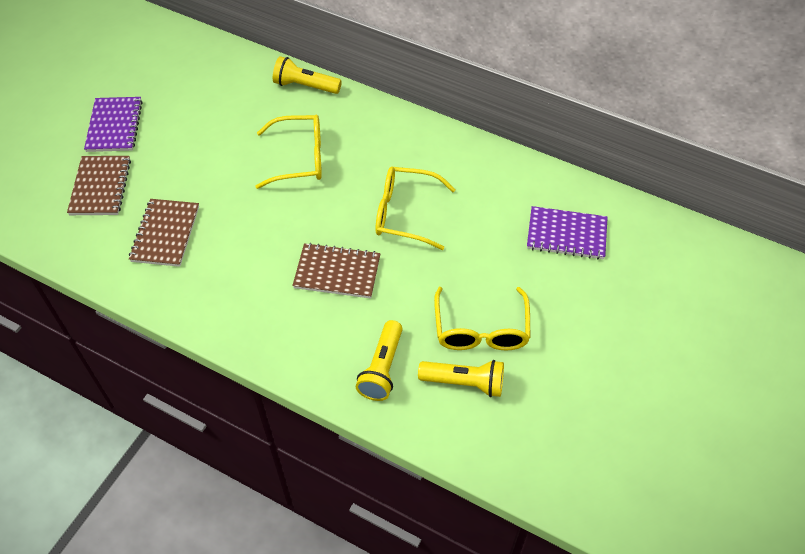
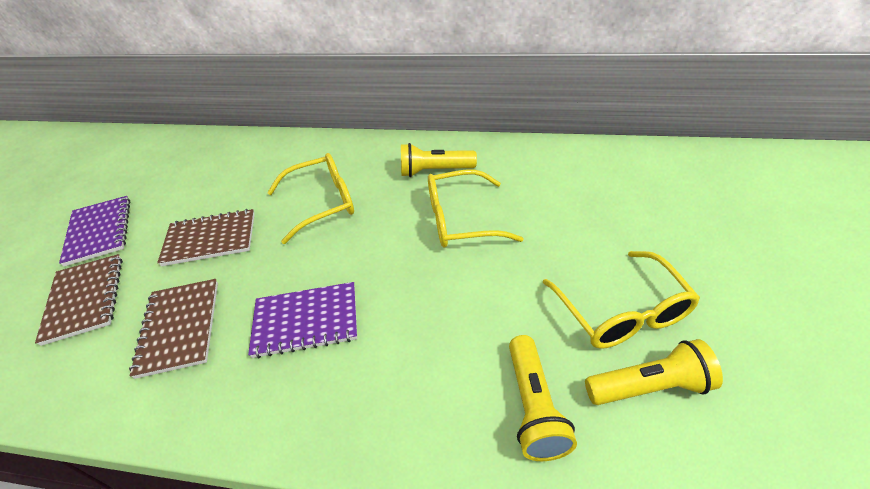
camera: 15 degrees left, 10 degrees down
yellow flashlight [273,56,342,94] -> yellow flashlight moved to [401,143,477,177]
brown notebook [292,243,380,298] -> brown notebook moved to [157,209,255,266]
purple notebook [527,206,608,260] -> purple notebook moved to [248,282,357,358]

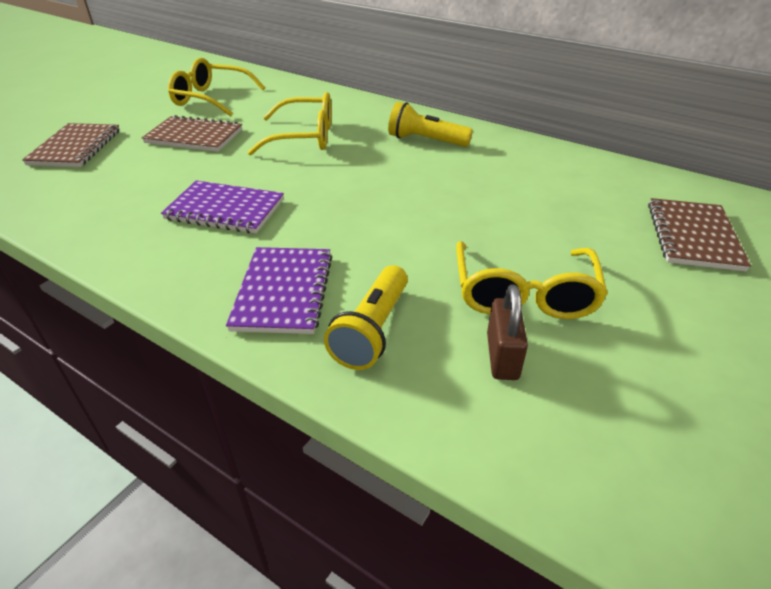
camera: 20 degrees right, 5 degrees down
purple notebook [59,196,131,266] -> purple notebook moved to [226,247,332,334]
brown notebook [129,279,218,379] -> brown notebook moved to [648,198,751,272]
yellow glasses [428,169,523,248] -> yellow glasses moved to [168,58,265,117]
yellow flashlight [585,339,723,405] -> brown padlock [487,284,528,380]

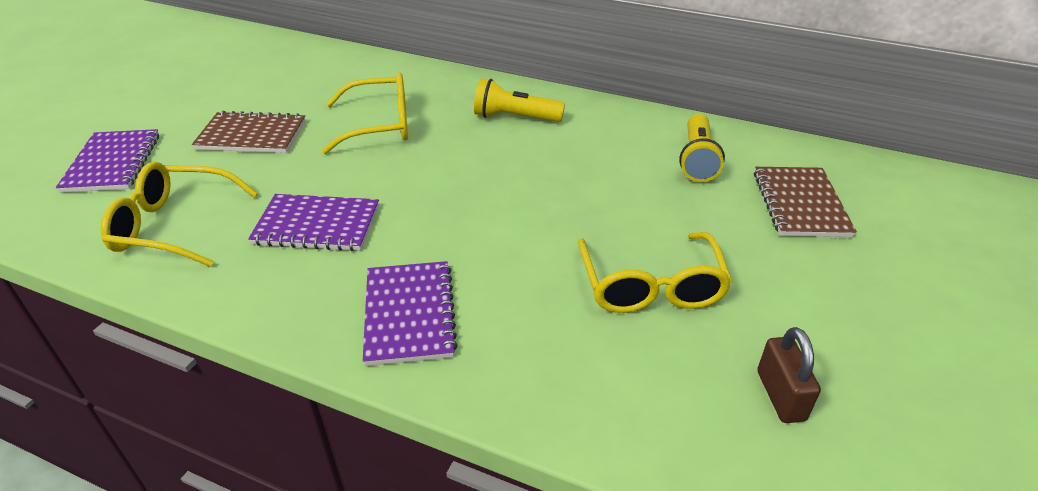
camera: 10 degrees left, 0 degrees up
brown notebook [22,123,120,167] -> purple notebook [56,129,159,193]
yellow glasses [168,58,265,117] -> yellow glasses moved to [100,162,258,267]
yellow flashlight [324,265,408,370] -> yellow flashlight moved to [679,114,725,182]
brown padlock [487,284,528,380] -> brown padlock moved to [757,327,821,423]

